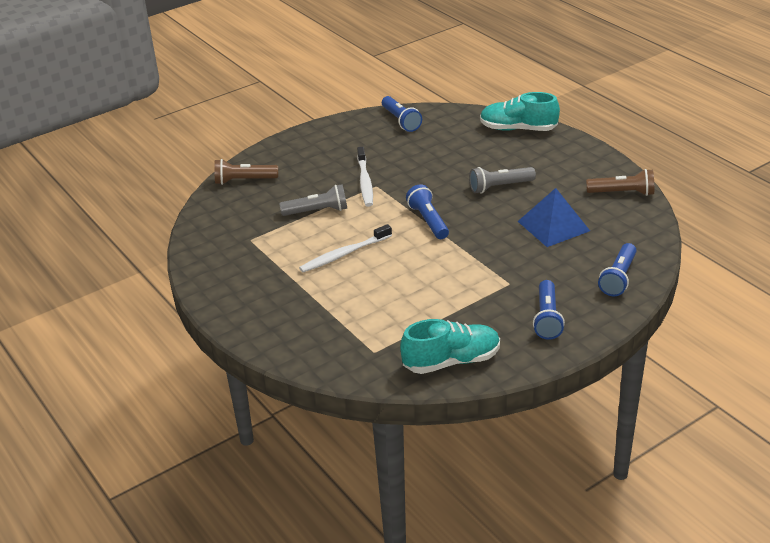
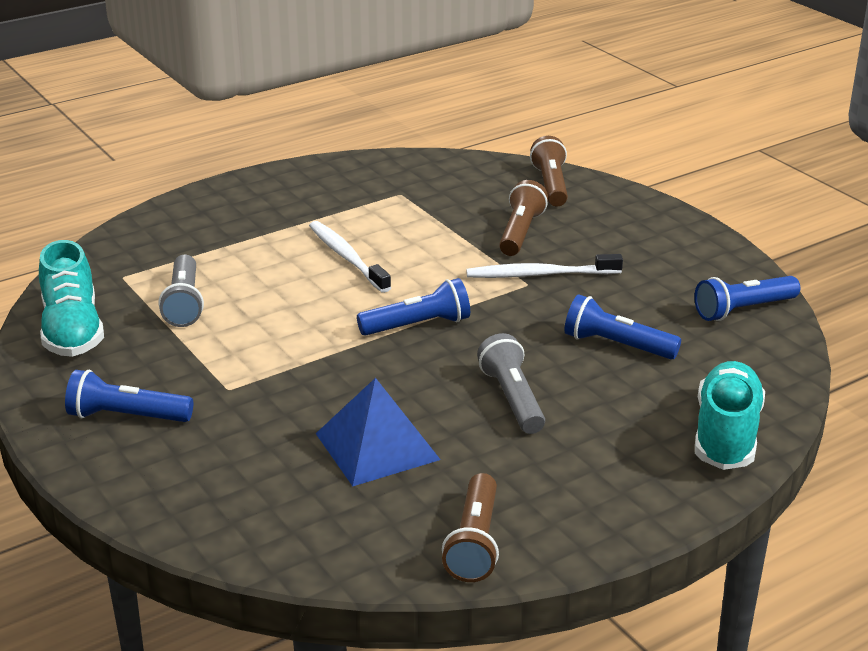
camera: 90 degrees right, 5 degrees down
grey flashlight [279,184,347,216] -> grey flashlight moved to [159,255,204,327]
blue flashlight [598,243,636,296] -> blue flashlight moved to [564,294,681,359]
none -> brown flashlight [499,180,548,256]

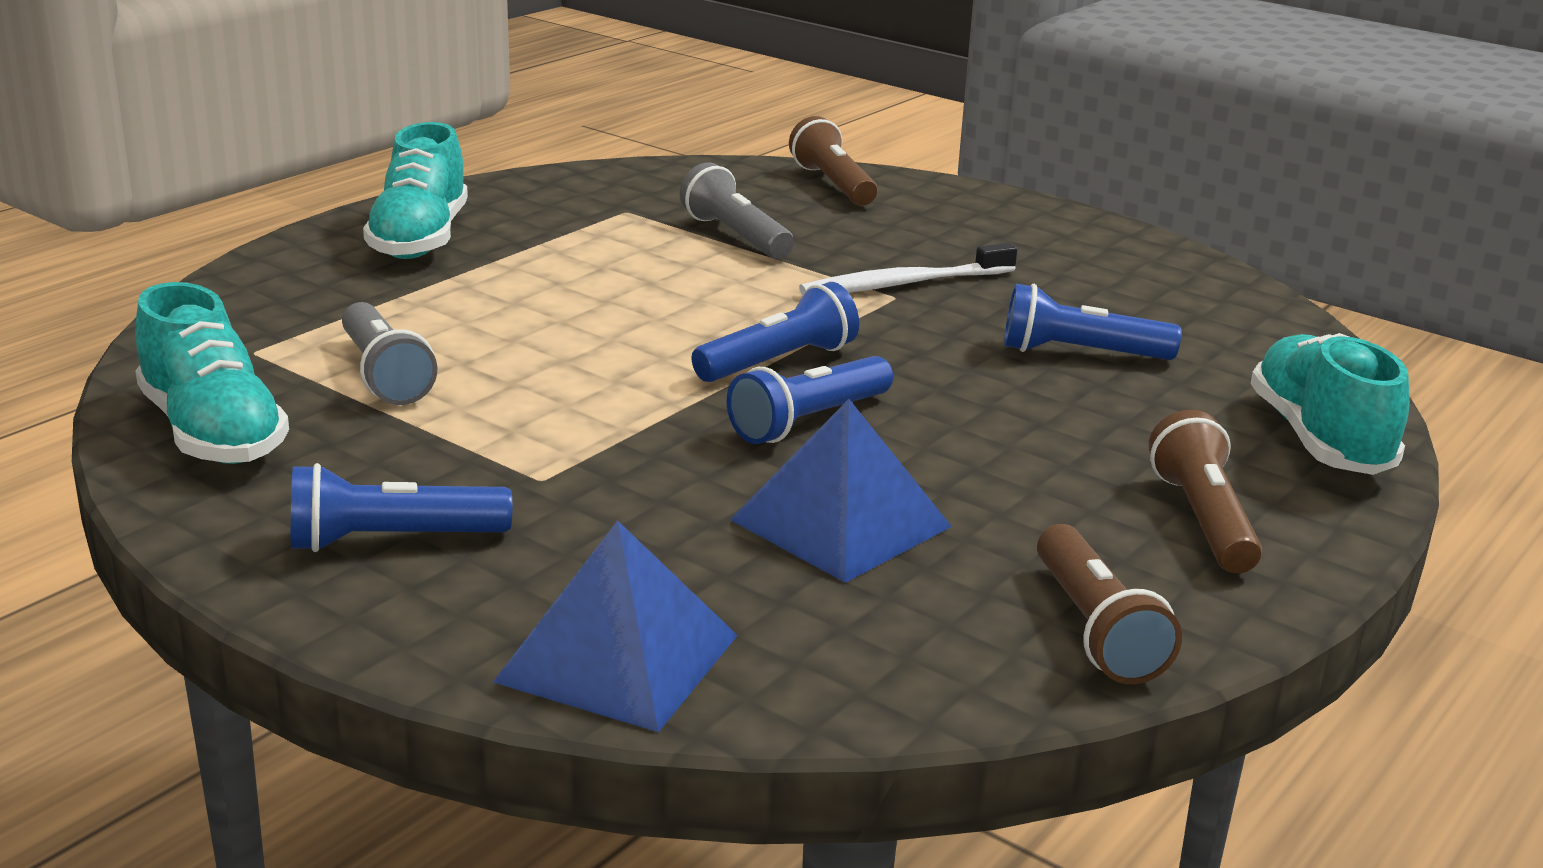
camera: 20 degrees left, 5 degrees down
white toothbrush [309,221,391,293] -> none
grey flashlight [477,333,545,434] -> grey flashlight moved to [680,162,794,259]
brown flashlight [499,180,548,256] -> brown flashlight moved to [1148,410,1262,573]
blue flashlight [694,276,800,321] -> blue flashlight moved to [727,356,893,444]
none -> turquoise shoe [363,122,468,259]
none -> blue pyramid [493,520,738,732]

